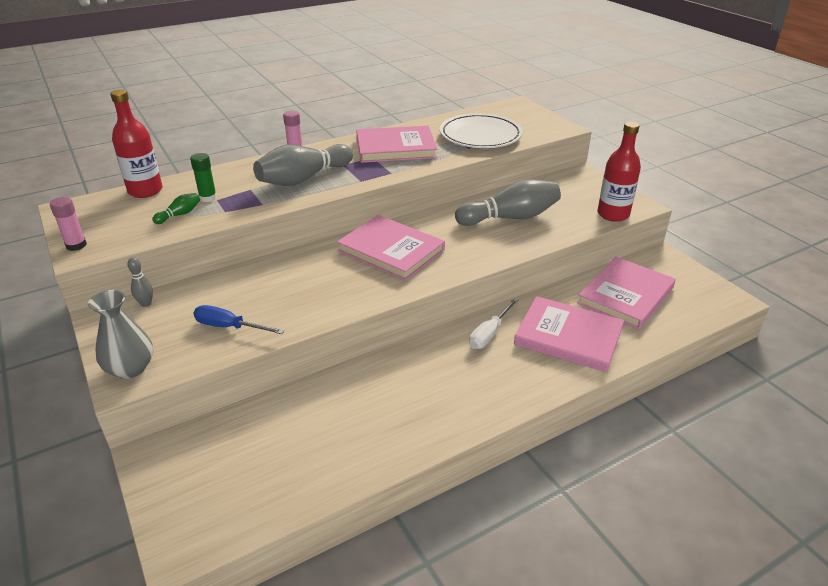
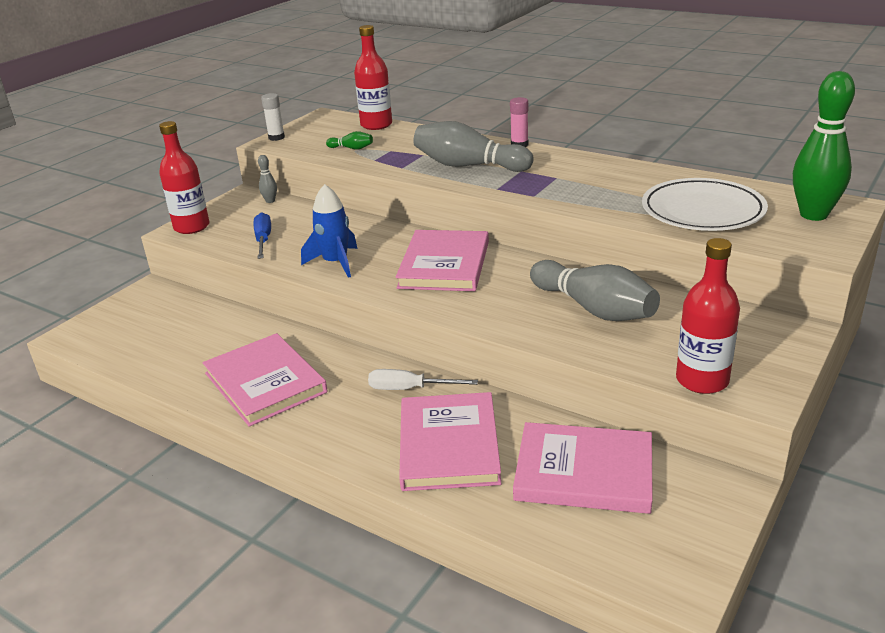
camera: 65 degrees right, 5 degrees down
pink glue stick [50,197,87,251] -> white glue stick [261,93,285,141]
grey vase [88,290,153,379] -> red bottle [159,121,210,234]
green glue stick [190,153,217,202] -> none
pink book [356,126,437,163] -> pink book moved to [203,333,328,427]
none -> blue rocket [301,184,358,278]
none -> green bowling pin [793,71,855,221]

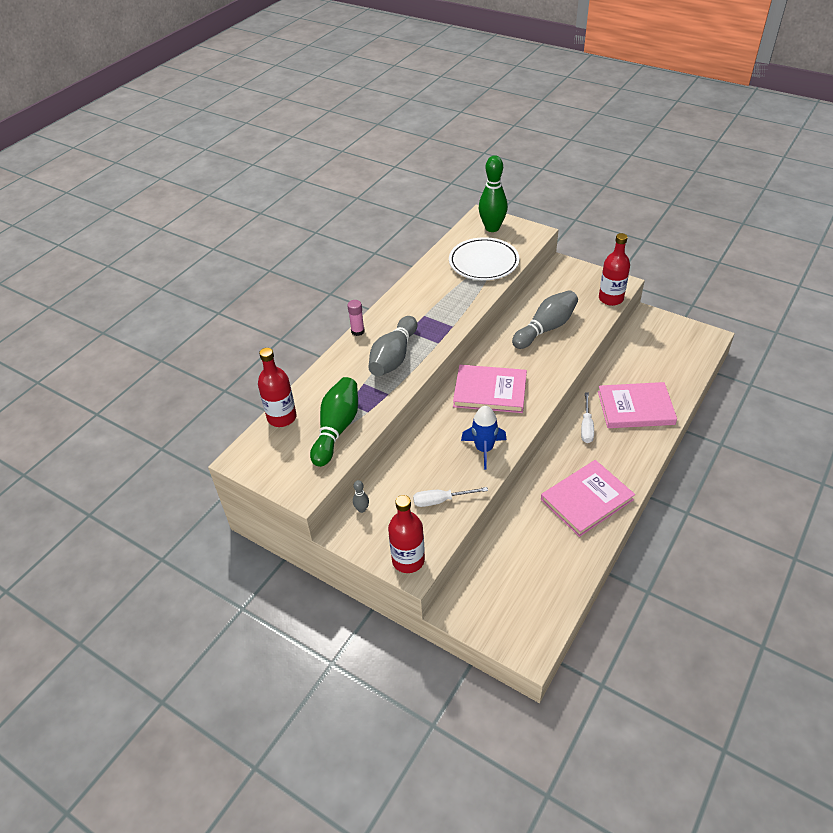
camera: 90 degrees left, 15 degrees up
blue screwdriver [254,212,271,259] -> white screwdriver [413,487,488,507]
white glue stick [261,93,285,141] -> none
green bowling pin [326,131,373,149] -> green bowling pin [310,377,358,467], size x2.32
pink book [513,422,653,514] -> none

